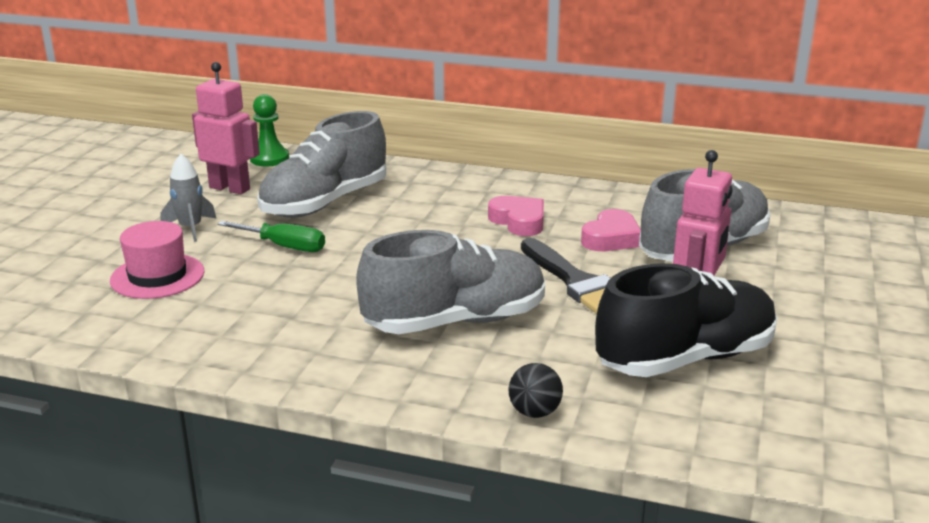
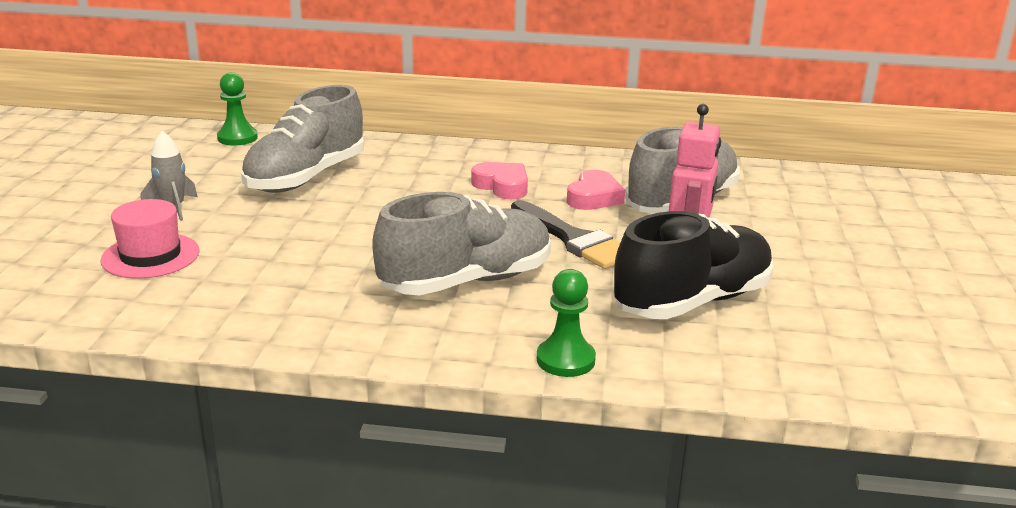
camera: 10 degrees left, 0 degrees up
pink robot [192,62,260,194] -> none
green screwdriver [217,221,325,252] -> none
black ball [509,363,563,418] -> green pawn [537,269,596,377]

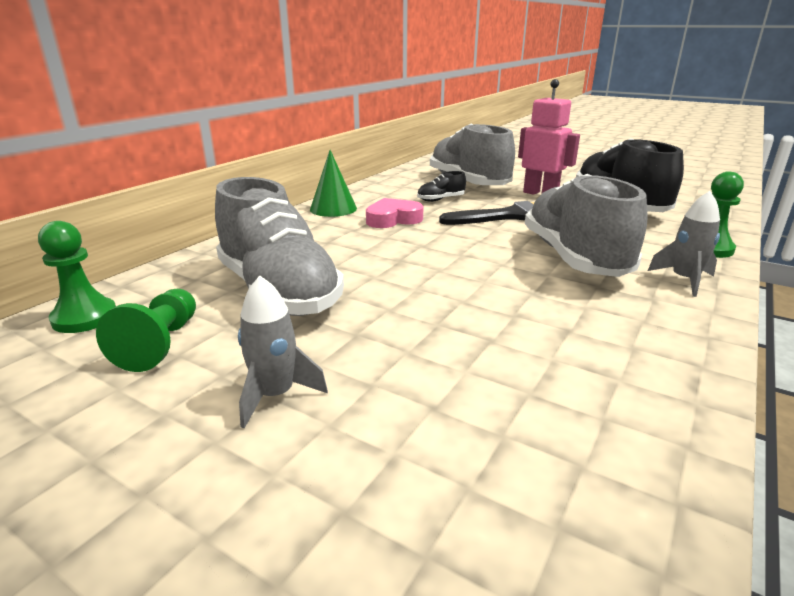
camera: 65 degrees left, 0 degrees up
pink hat [100,199,200,279] -> none
pink heart [567,170,625,210] -> black shoe [417,171,466,202]
none -> green pawn [96,289,196,372]
none -> green cone [310,150,357,217]
none -> grey rocket [648,191,720,297]

